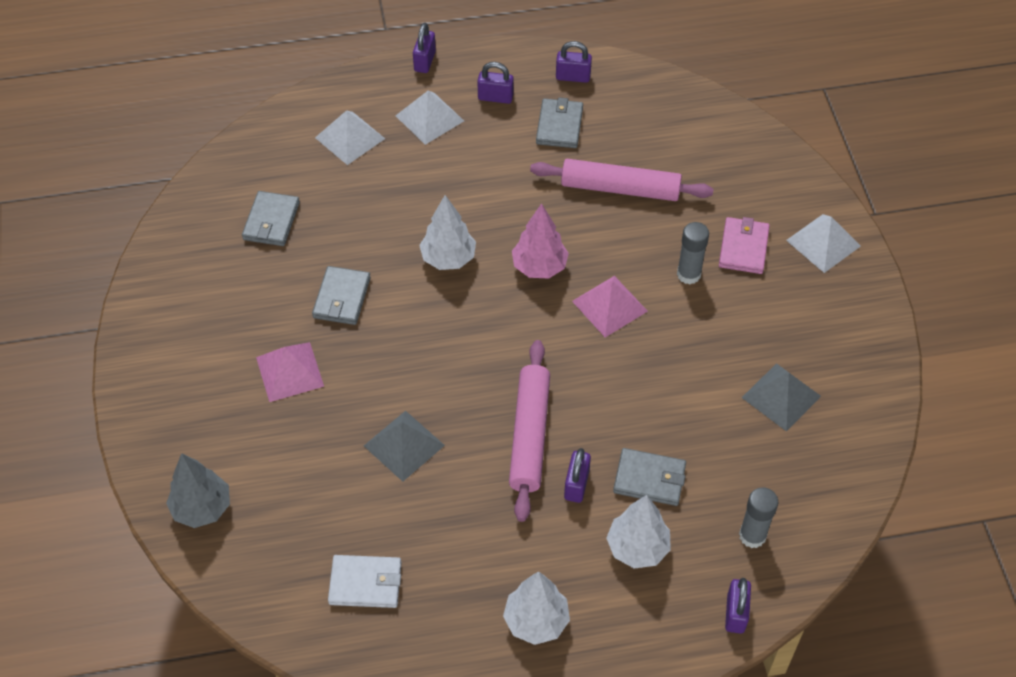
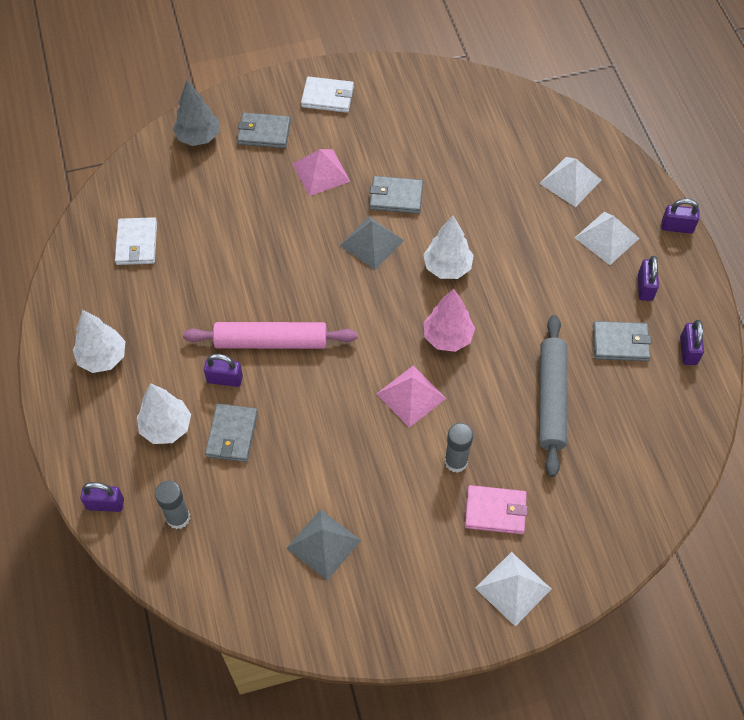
camera: 85 degrees right, 5 degrees up
grey wallet [242,191,300,246] -> grey wallet moved to [237,113,291,148]
grey pyramid [364,411,445,482] -> grey pyramid moved to [339,217,404,270]
pink rolling pin [530,159,713,201] -> grey rolling pin [539,315,567,477]
none -> white wallet [301,76,354,113]

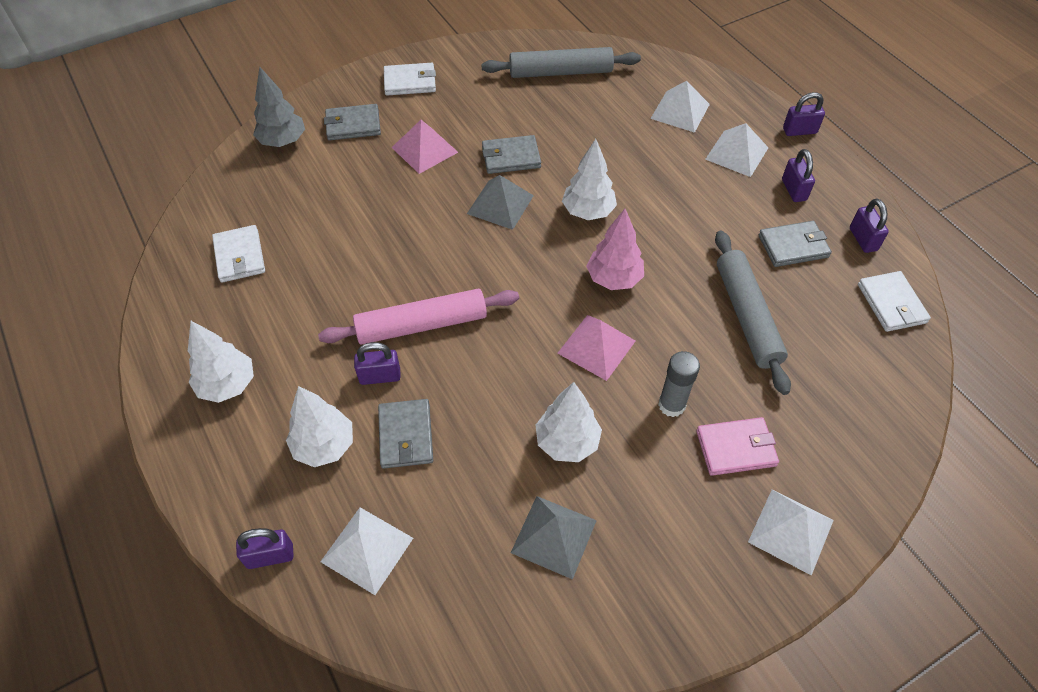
camera: 15 degrees left, 5 degrees down
grey glue stick [155,481,190,529] -> white pyramid [320,507,413,595]
none -> grey rolling pin [481,47,641,78]
none -> white tree [536,382,602,462]
none -> white wallet [858,271,931,332]

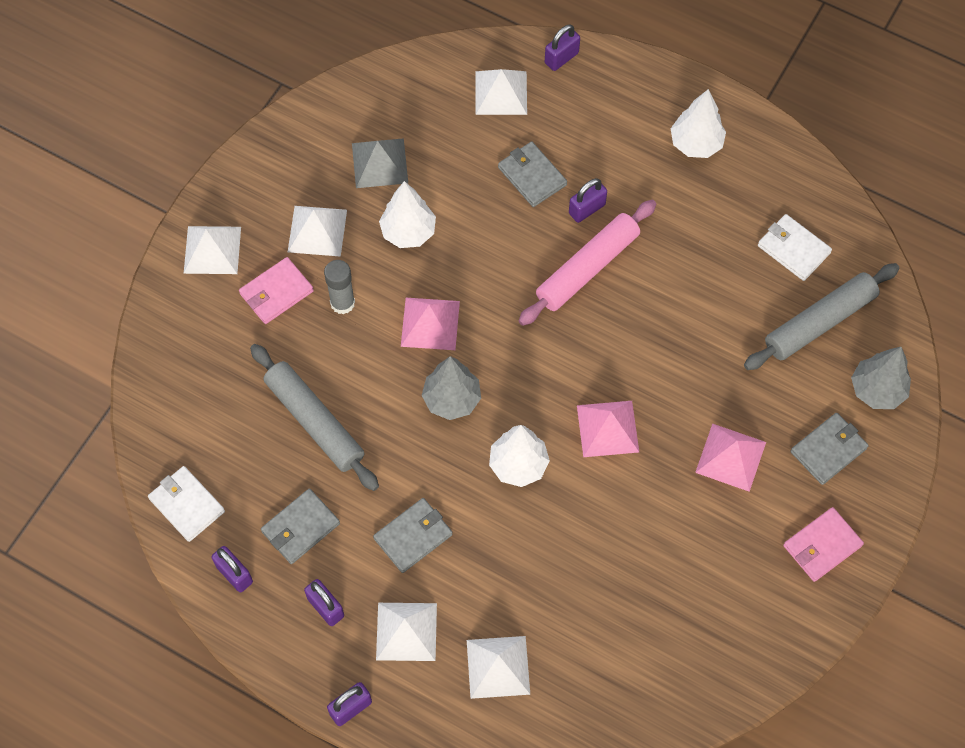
camera: 150 degrees right, 10 degrees up
white tree [286,386,353,467] -> none
white wallet [384,63,436,96] -> pink wallet [783,507,864,582]
grey pyramid [467,175,534,230] -> pink pyramid [577,401,639,457]
grey rolling pin [481,47,641,78] -> grey rolling pin moved to [744,263,899,370]
grey wallet [482,135,541,174] -> grey wallet moved to [373,498,452,573]
pink tree [586,209,644,290] -> grey tree [422,356,481,420]
none -> white pyramid [288,206,347,257]

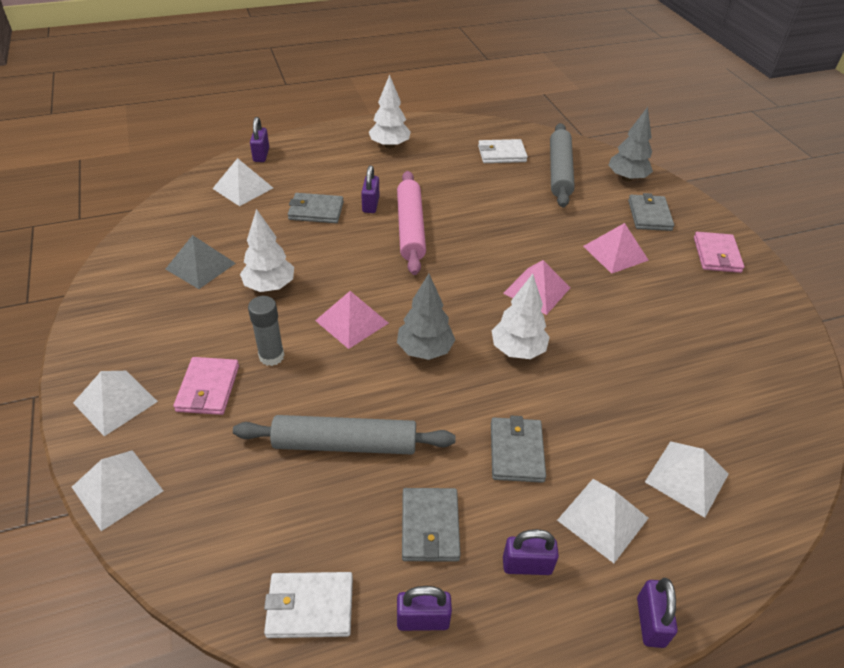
camera: 50 degrees left, 20 degrees down
white pyramid [288,206,347,257] -> white pyramid moved to [72,450,163,531]

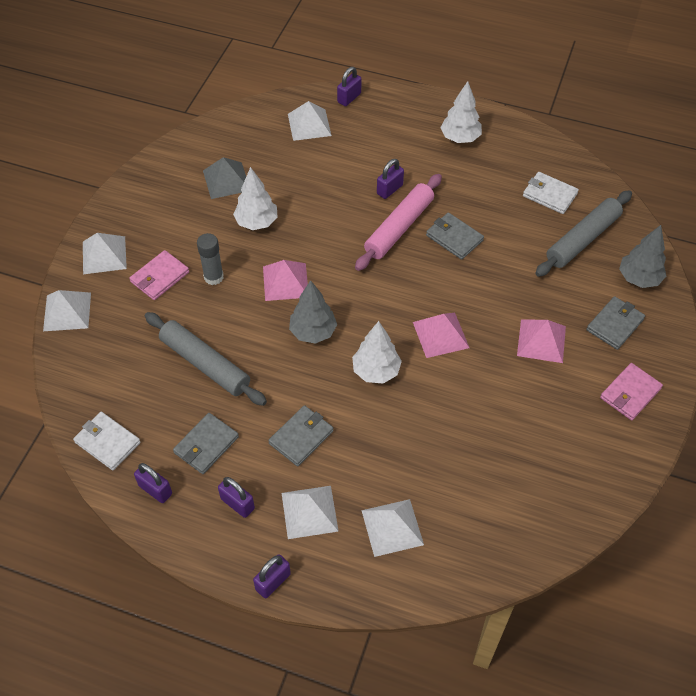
camera: 40 degrees right, 10 degrees up
grey wallet [288,193,344,223] -> grey wallet moved to [426,212,484,260]

